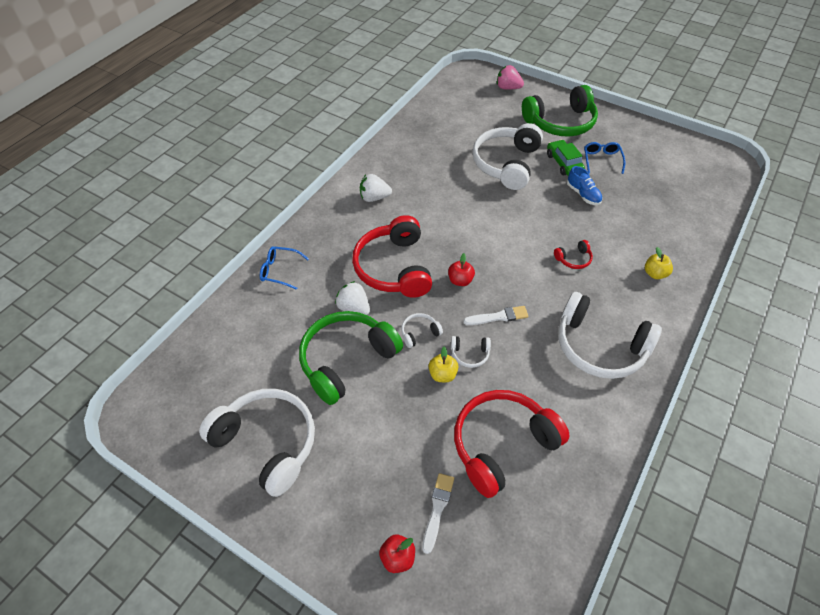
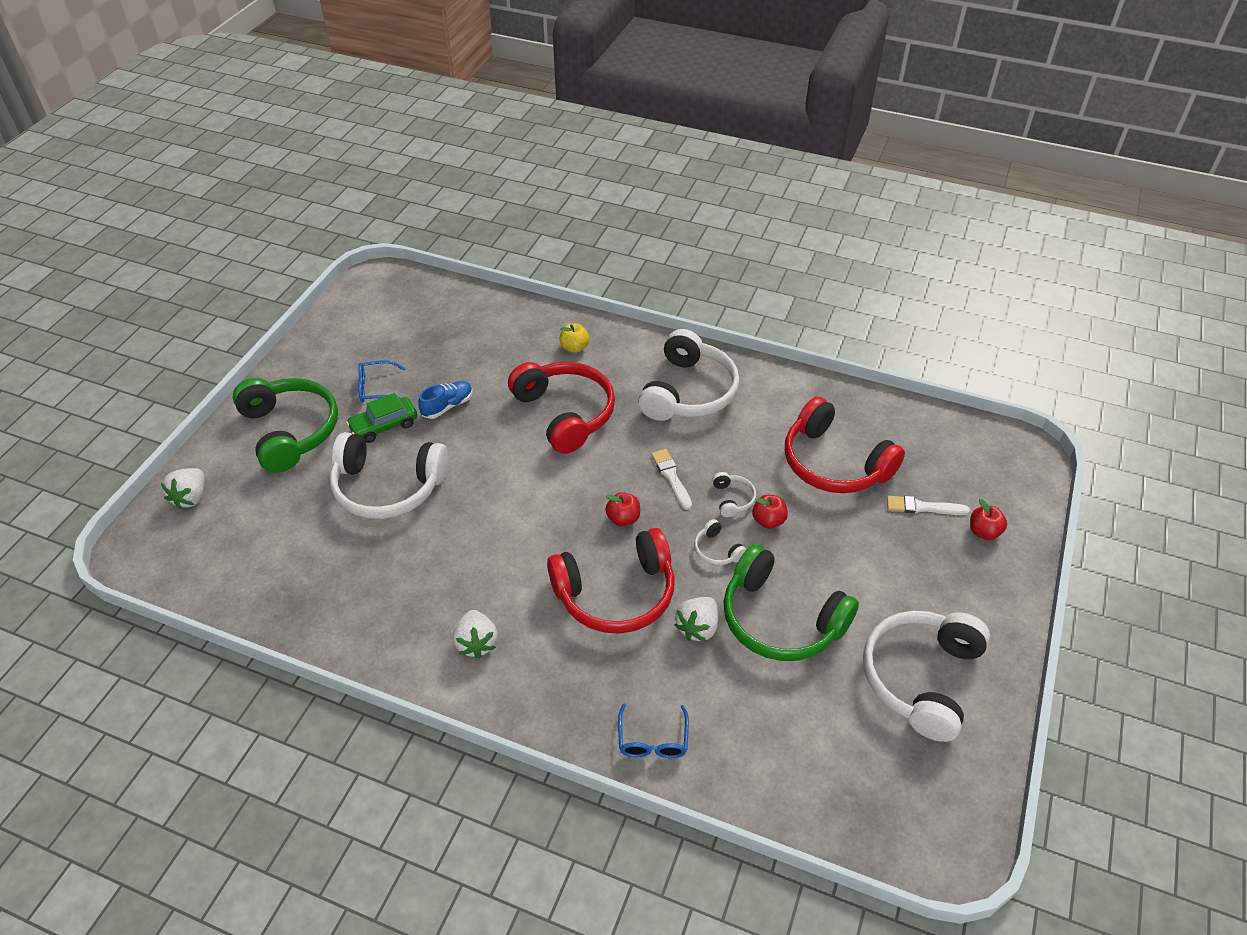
camera: 100 degrees left, 5 degrees down
yellow apple [428,346,458,382] -> red apple [752,495,788,529]
pink strawberry [497,65,524,90] -> white strawberry [161,468,205,509]
red headphones [554,240,593,269] -> red headphones [508,362,615,454], size x2.38

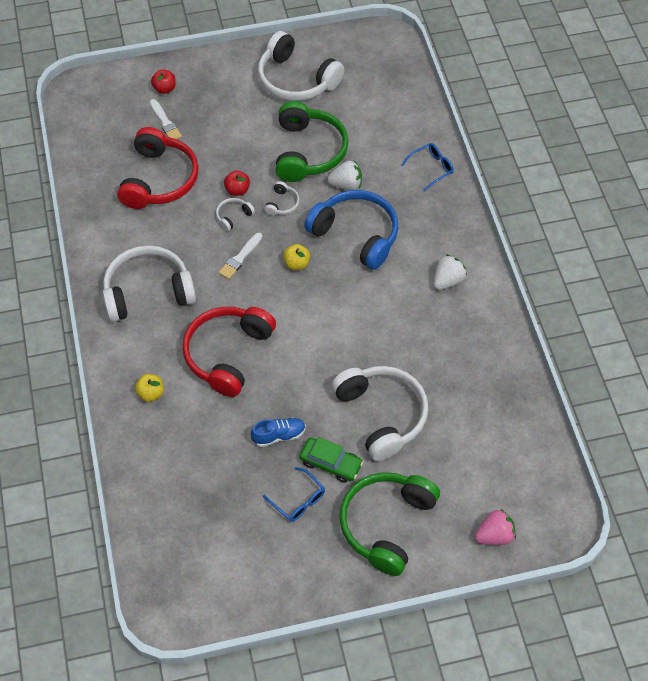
camera: 125 degrees left, 10 degrees up
white strawberry [161,468,205,509] -> pink strawberry [475,509,516,545]
blue shoe [418,381,473,419] -> blue shoe turned 150 degrees clockwise [251,418,306,447]
red headphones [547,528,675,634] -> blue headphones [304,190,398,270]
red apple [605,492,640,526] -> yellow apple [283,244,310,270]
white headphones [863,611,990,742] -> white headphones turned 45 degrees clockwise [258,31,344,101]

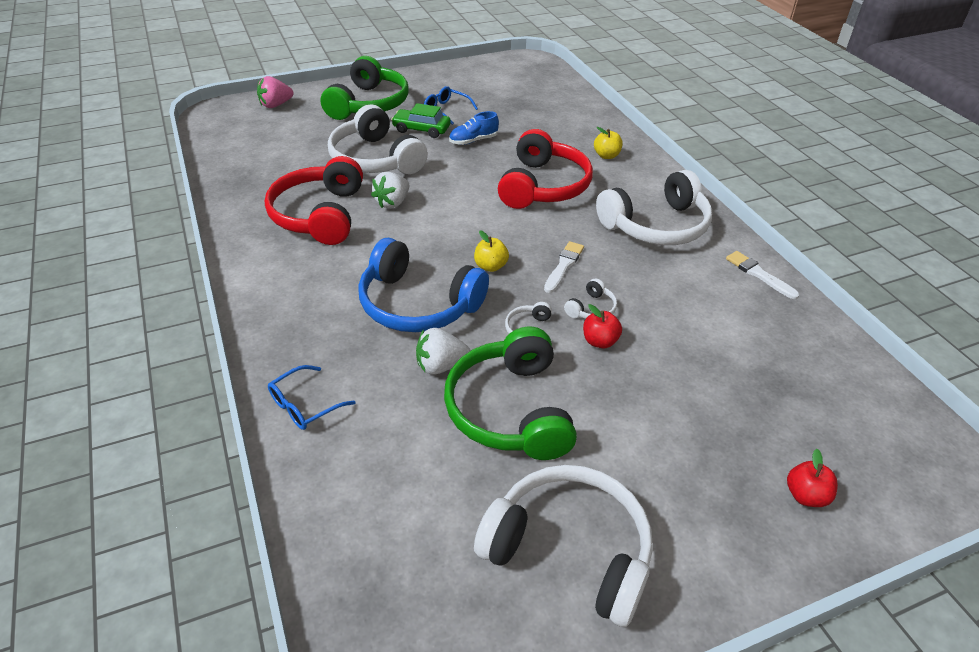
camera: 170 degrees right, 15 degrees down
red headphones [117,127,199,209] -> red headphones moved to [265,156,363,245]
white brush [150,99,182,139] -> white brush moved to [726,251,799,299]
white strawberry [433,255,467,290] -> white strawberry moved to [371,172,409,209]

